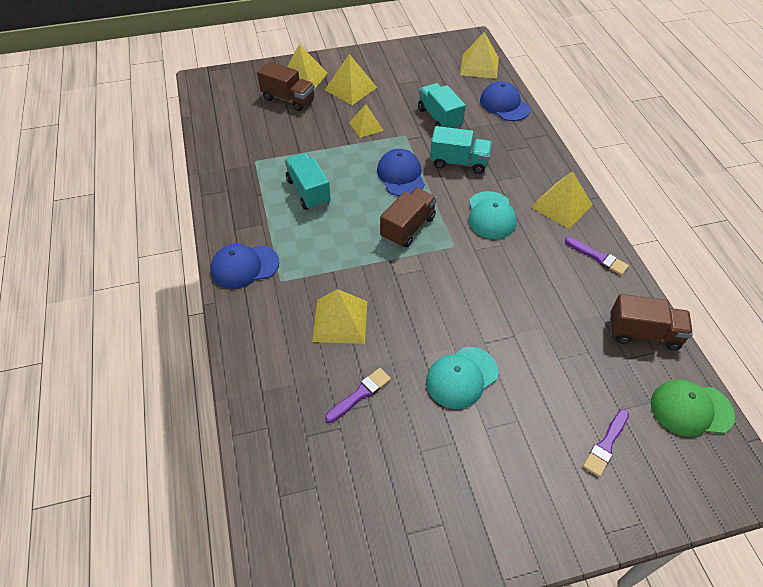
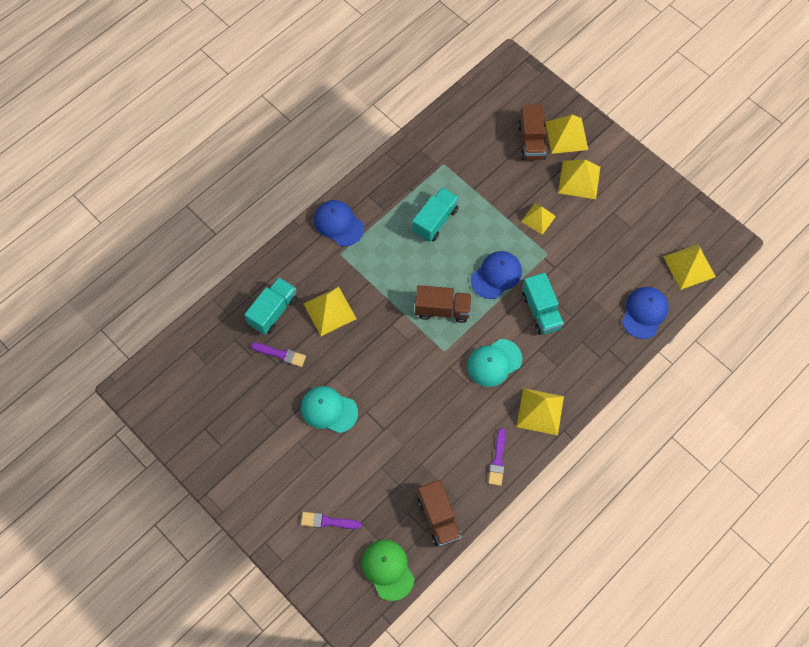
camera: 60 degrees right, 15 degrees up
turquoise truck [418,83,466,129] -> turquoise truck moved to [244,277,297,335]

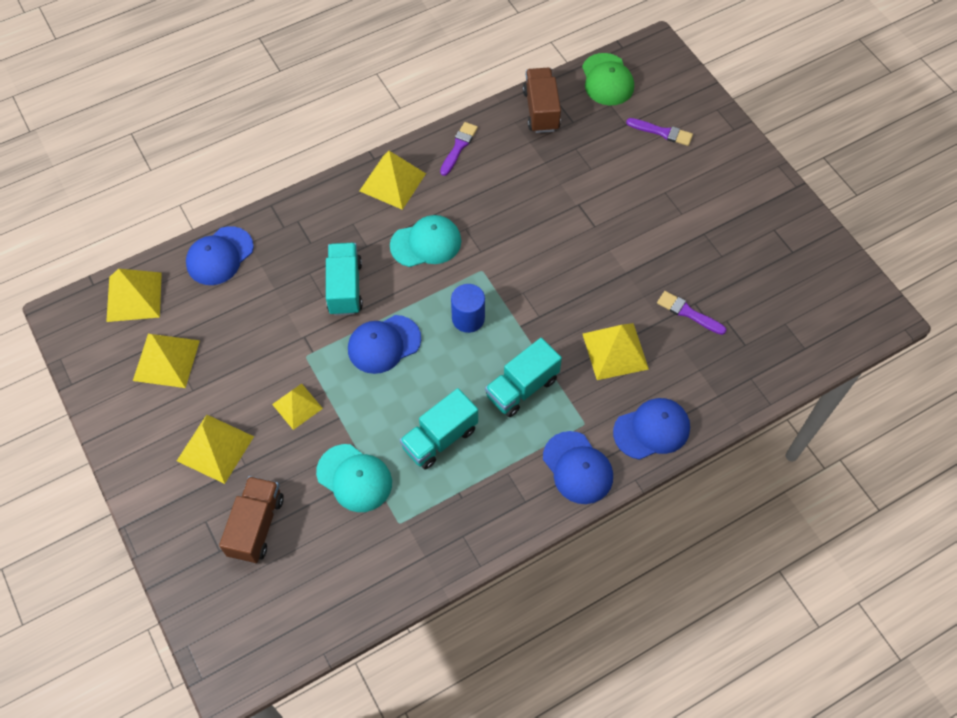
camera: 165 degrees left, 5 degrees down
turquoise truck [244,277,297,335] -> turquoise truck moved to [485,338,562,417]
turquoise cap [301,386,358,433] -> turquoise cap moved to [316,444,392,512]
brown truck [415,285,472,323] -> blue cylinder [451,284,485,333]
yellow pyramid [545,114,588,154] -> yellow pyramid moved to [133,334,200,388]
none -> blue cap [613,398,690,460]

